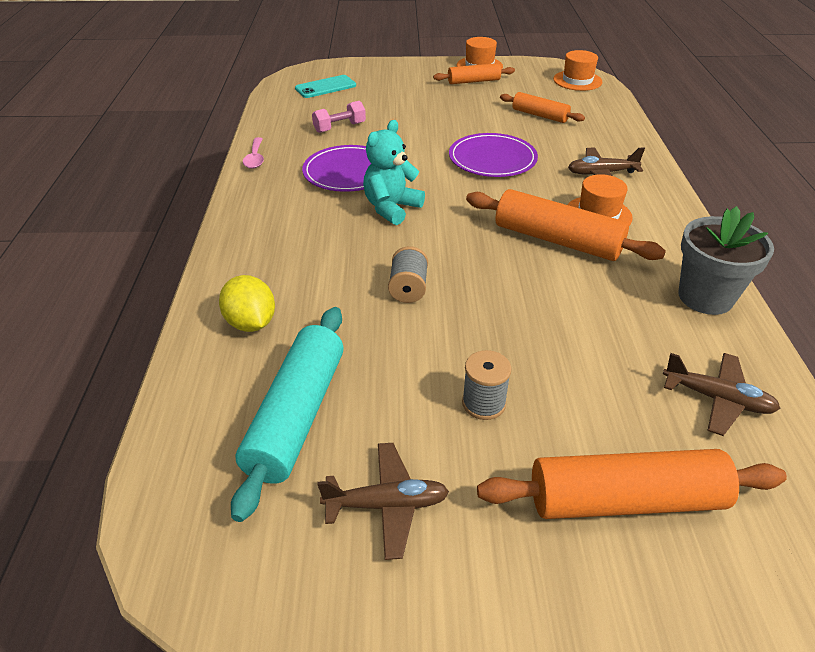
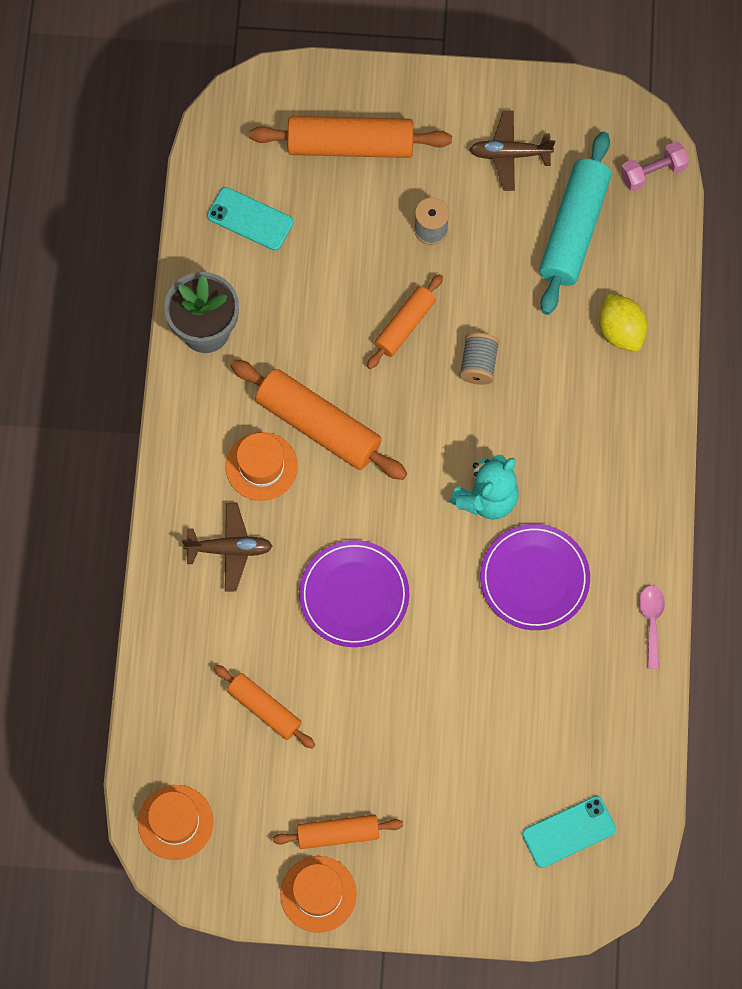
camera: 175 degrees left, 30 degrees up
pink dumbbell [312,101,366,133] -> pink dumbbell moved to [620,141,689,191]
brown plane [663,353,780,436] -> turquoise phone [207,187,294,251]
none -> orange rolling pin [367,274,443,369]

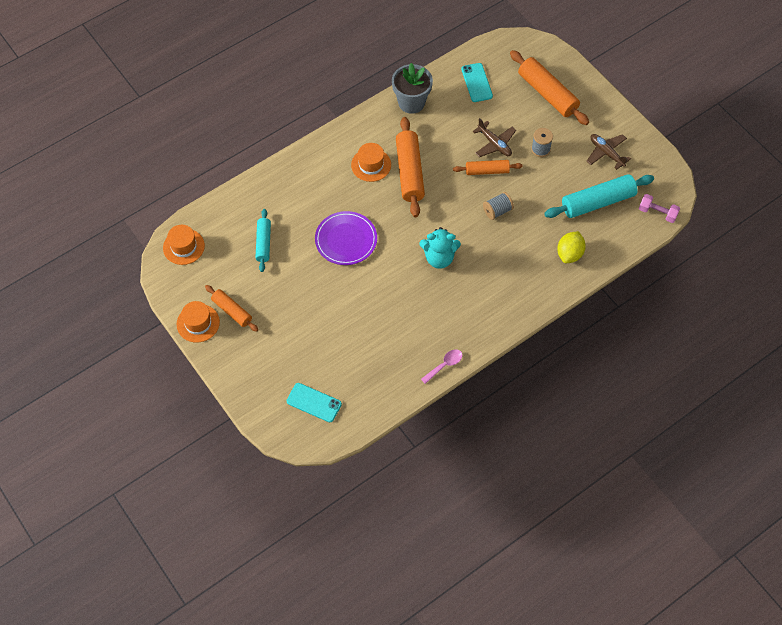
camera: 50 degrees right, 10 degrees down
brown plane [182,503,272,591] -> brown plane moved to [472,118,516,157]
orange rolling pin [214,665,315,749] -> turquoise rolling pin [255,209,271,272]
purple plate [480,524,590,630] -> none

